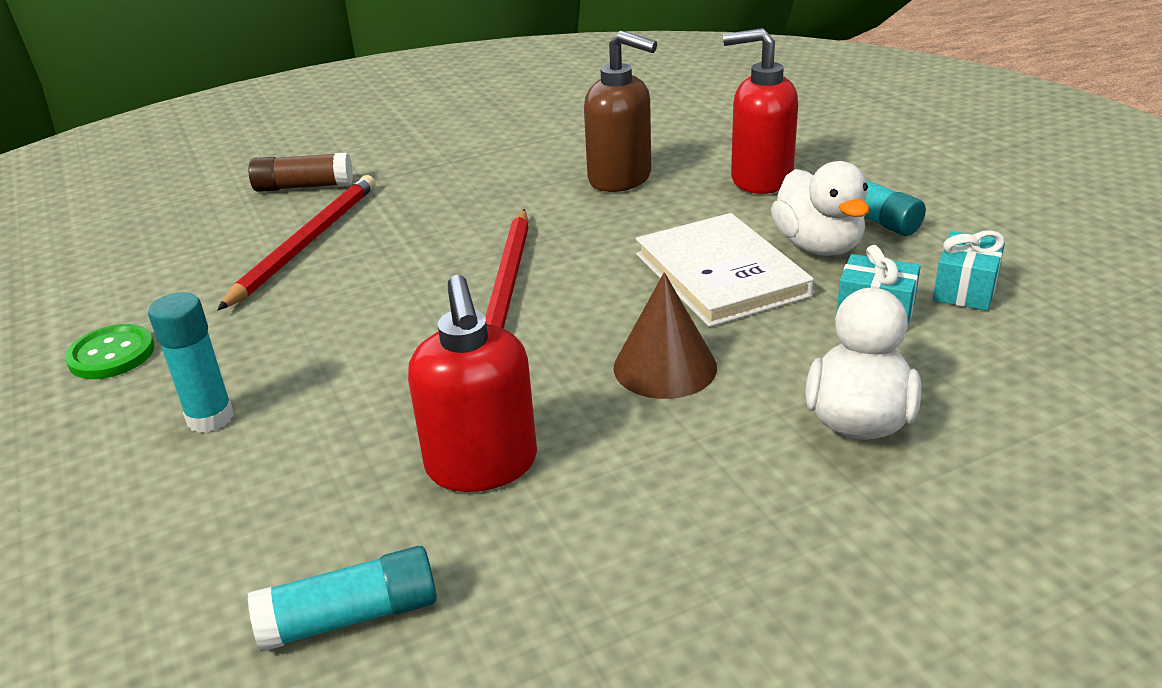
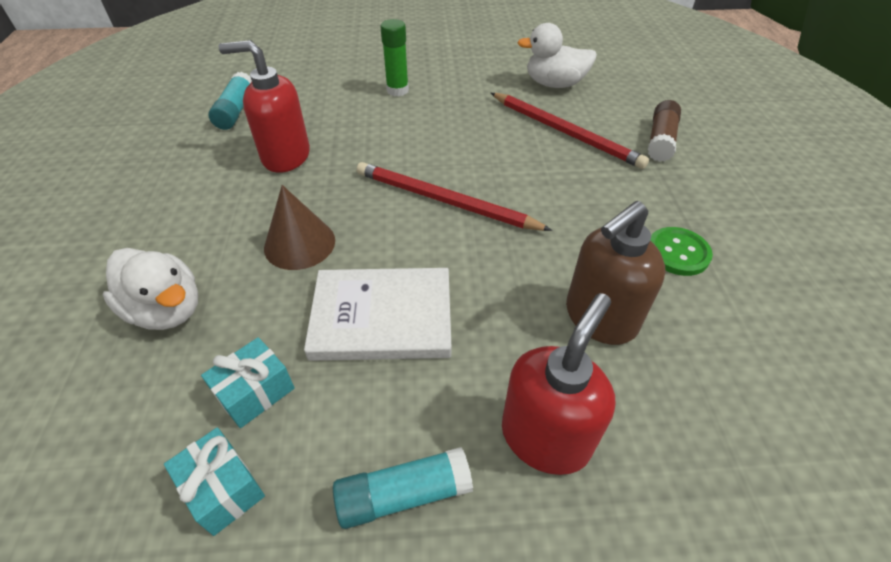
camera: 110 degrees right, 15 degrees up
green button [65,324,155,379] -> green button moved to [650,227,713,276]
turquoise glue stick [148,292,234,433] -> green glue stick [380,19,409,96]
white duck [771,161,870,256] -> white duck moved to [517,23,597,88]

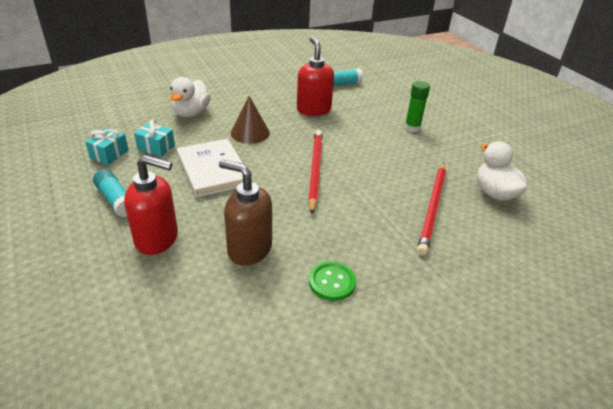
camera: 65 degrees right, 10 degrees down
brown glue stick [648,100,681,162] -> none

